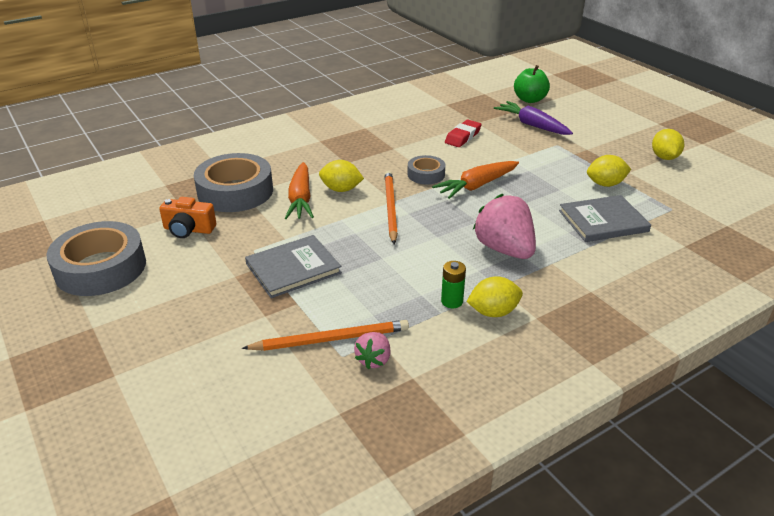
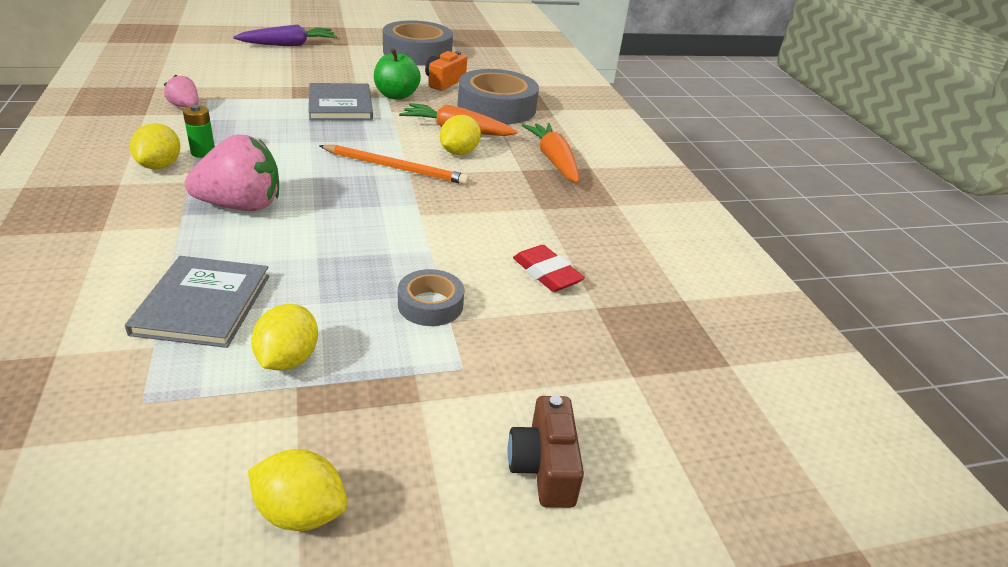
camera: 105 degrees right, 0 degrees up
orange pencil [242,320,409,351] -> none
grey tape [407,155,446,184] -> grey tape moved to [398,269,464,326]
orange carrot [432,161,519,199] -> orange carrot moved to [522,123,579,183]
purple carrot [494,101,573,135] -> purple carrot moved to [233,25,337,46]
green apple [514,65,550,103] -> green apple moved to [374,48,421,100]
none -> brown camera [508,395,584,508]

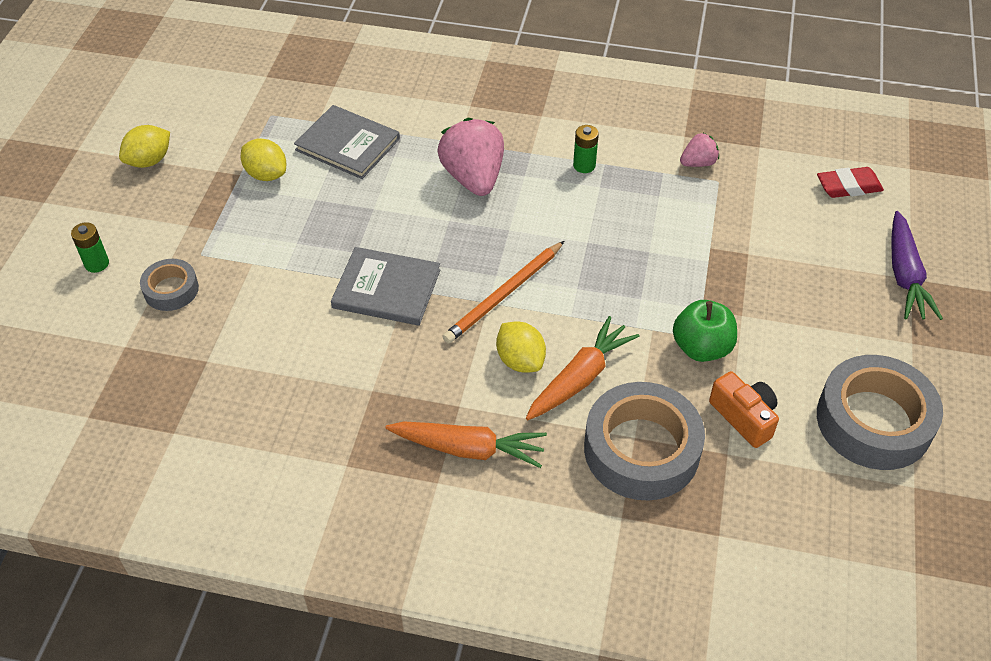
camera: 120 degrees right, 15 degrees up
yellow lemon [130,124,180,169] -> none
pink strawberry [185,134,279,211] -> pink strawberry turned 150 degrees clockwise [437,118,504,196]
grey book [309,83,373,120] -> grey book moved to [331,247,440,325]
grey tape [398,269,464,326] -> grey tape moved to [140,259,199,311]
brown camera [508,395,584,508] -> green battery [71,222,109,273]
red eraser [513,245,585,292] -> red eraser moved to [817,167,884,198]

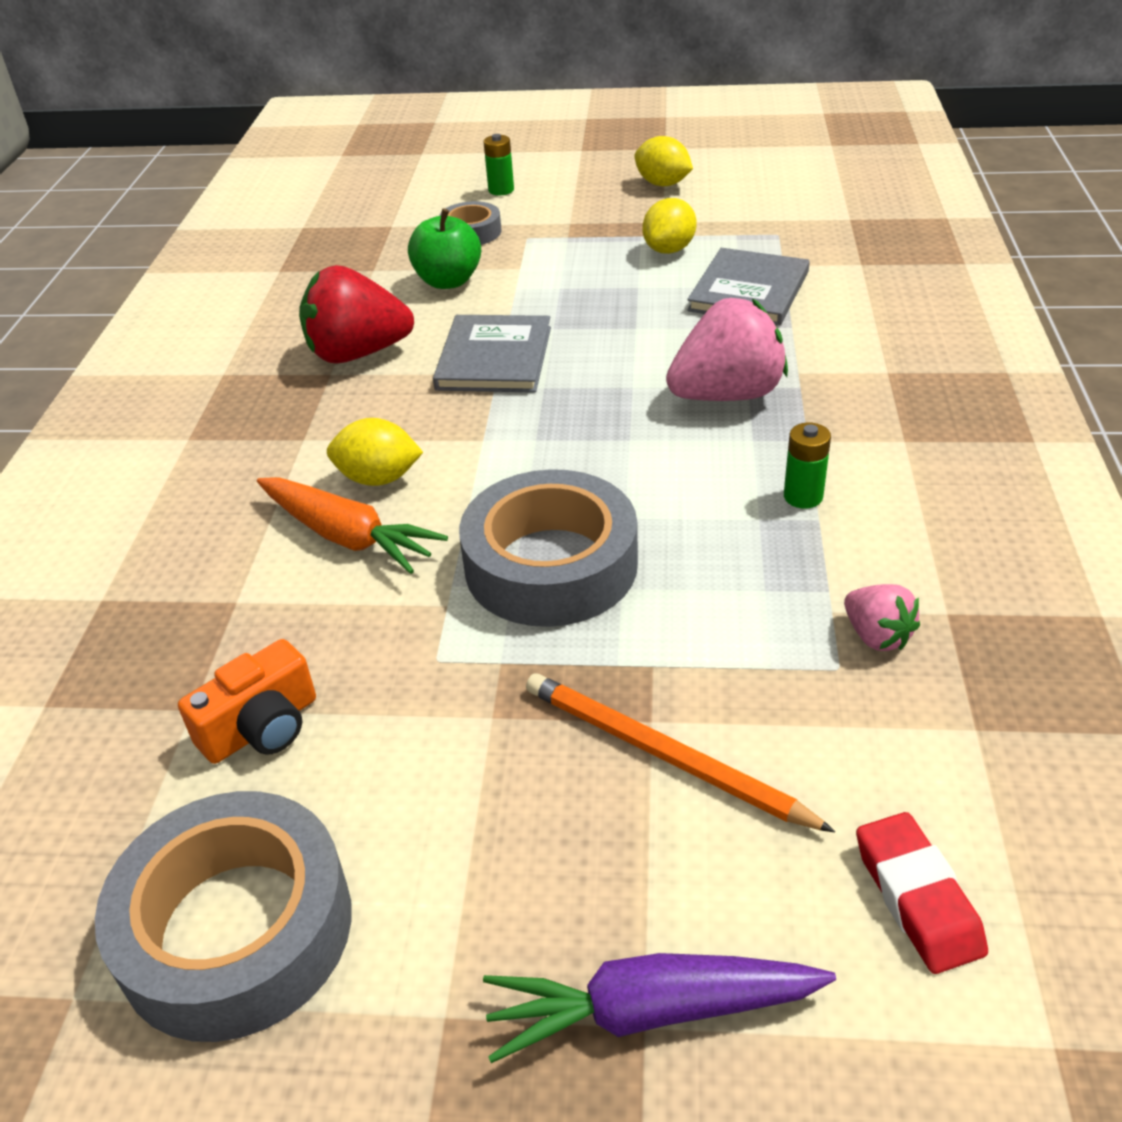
camera: 85 degrees right, 10 degrees down
orange carrot [385,421,547,468] -> none
orange pencil [442,241,564,343] -> orange pencil moved to [526,673,835,832]
yellow lemon [496,321,546,373] -> yellow lemon turned 45 degrees clockwise [327,418,423,486]
grey tape [584,382,705,500] -> grey tape moved to [459,469,638,627]
green apple [673,300,737,362] -> green apple moved to [408,208,481,289]
none -> red strawberry [299,265,414,364]

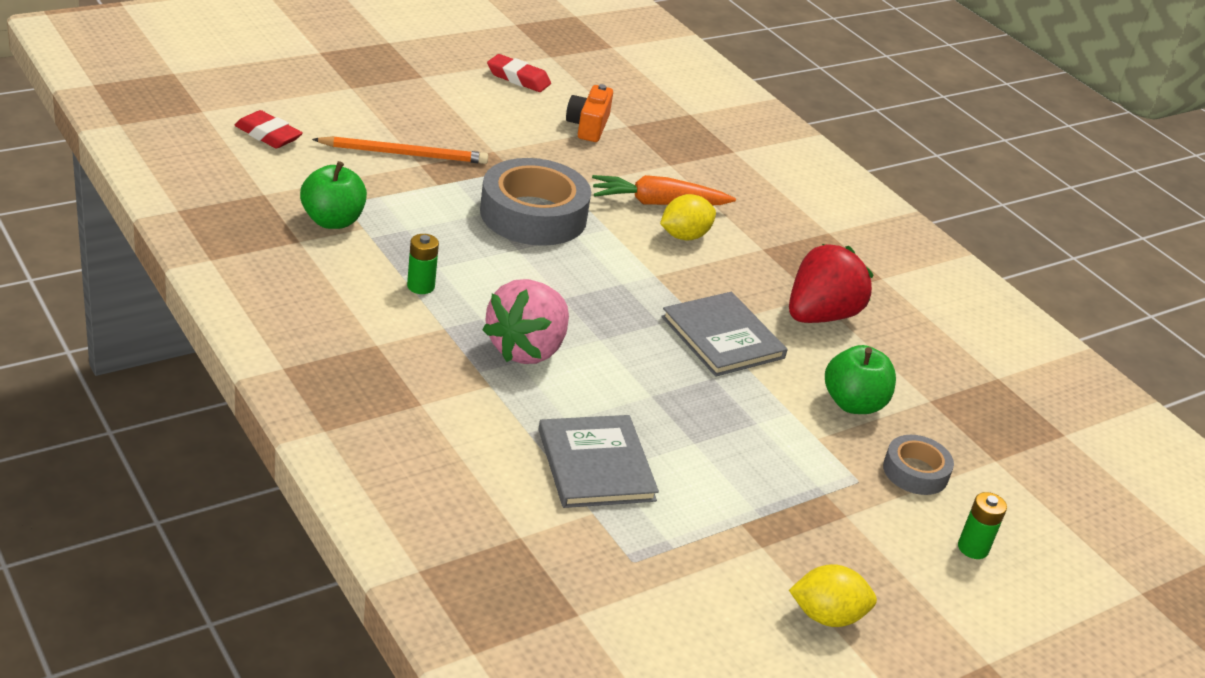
camera: 135 degrees right, 5 degrees down
grey tape [95,791,352,1042] -> red eraser [487,54,551,92]
purple carrot [483,953,836,1063] -> none
yellow lemon [642,198,697,254] -> none
pink strawberry [844,584,920,651] -> green apple [300,161,367,229]

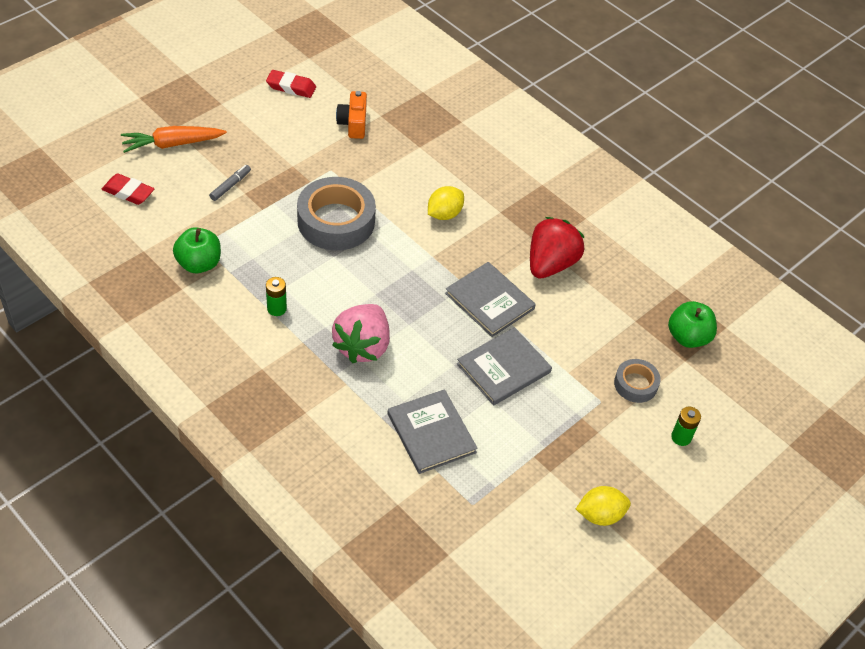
camera: 10 degrees left, 15 degrees up
orange pencil [312,136,488,164] -> grey marker [209,165,251,201]
orange carrot [592,175,736,205] -> orange carrot moved to [121,126,227,153]
green apple [825,345,896,414] -> green apple moved to [668,301,717,348]
none -> grey book [457,327,552,406]

